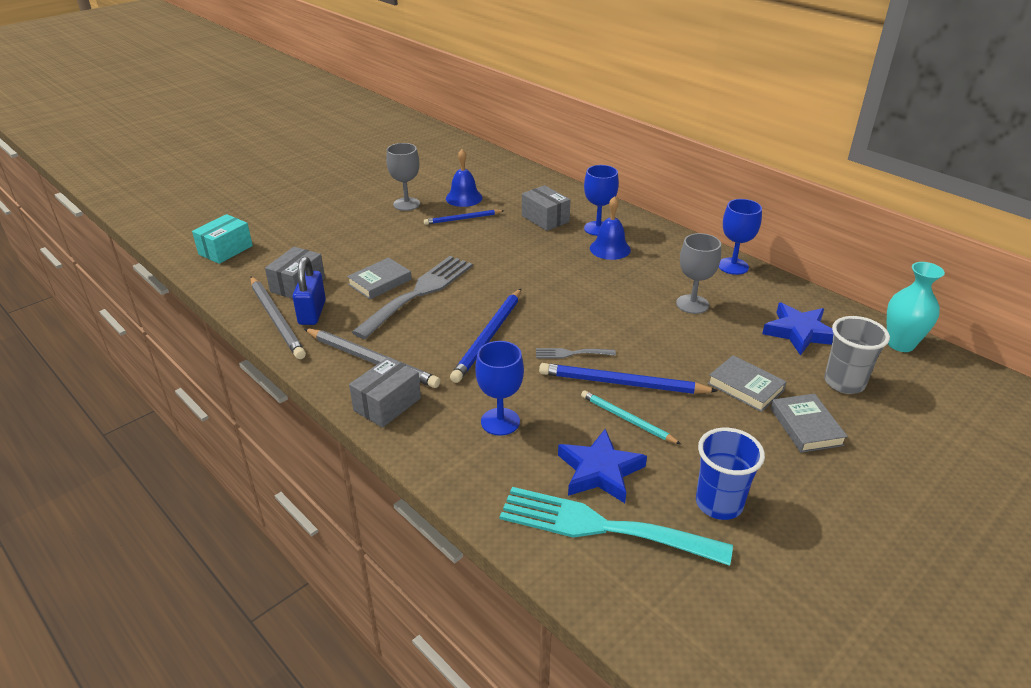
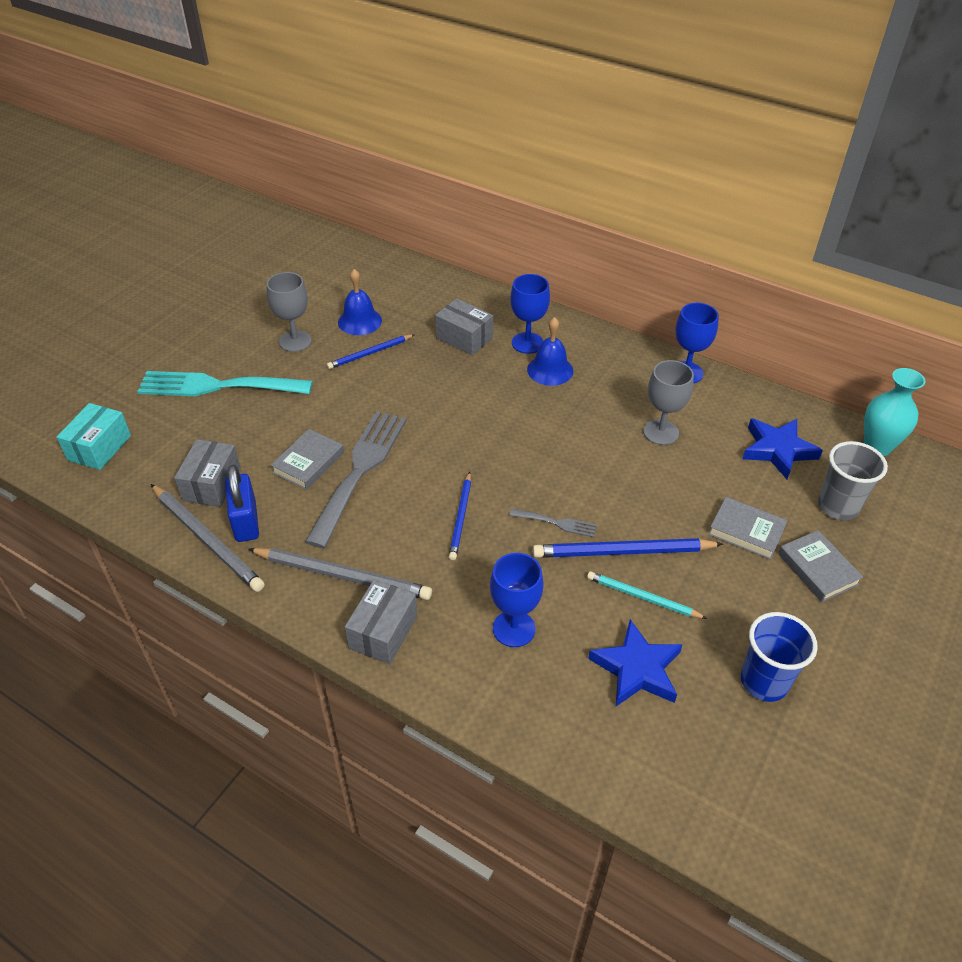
camera: 15 degrees left, 10 degrees up
blue pencil [450,289,521,383] -> blue pencil [449,472,471,560], size x0.62
turquoise fork [500,487,733,566] -> turquoise fork moved to [137,371,313,396]
grey fork [536,348,616,358] -> grey fork turned 150 degrees counterclockwise [509,509,597,537]

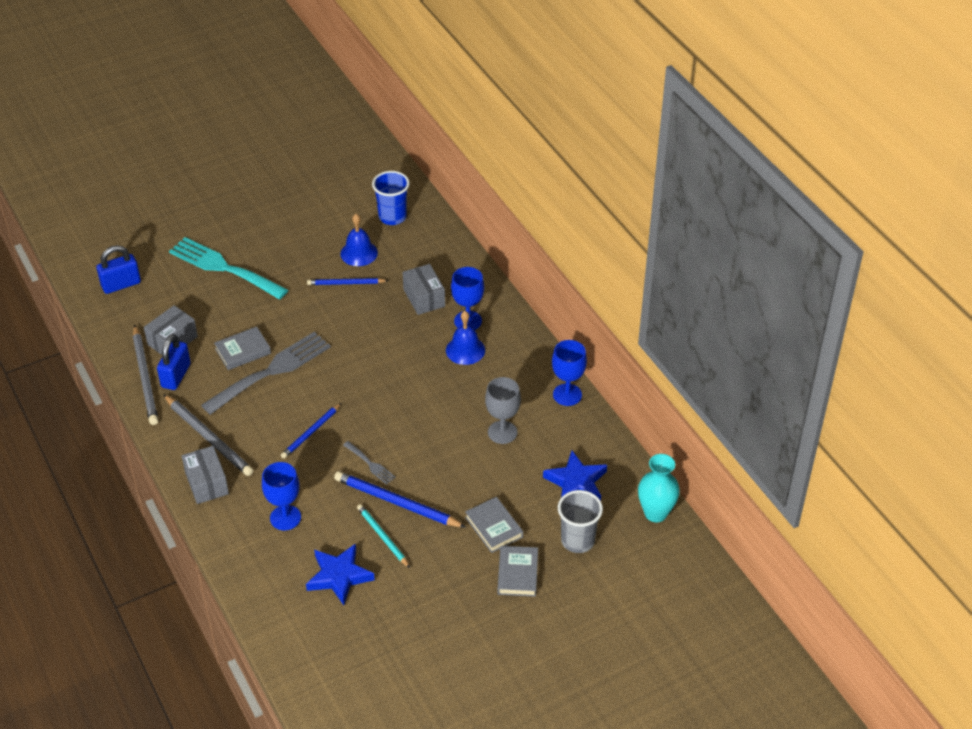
camera: 30 degrees right, 0 degrees up
turquoise box [57,403,131,470] -> blue padlock [96,245,141,294]
grey goblet [267,272,312,352] -> none
grey box [345,579,417,664] -> grey box turned 75 degrees counterclockwise [182,446,229,504]
blue cup [741,612,818,702] -> blue cup moved to [372,171,410,225]

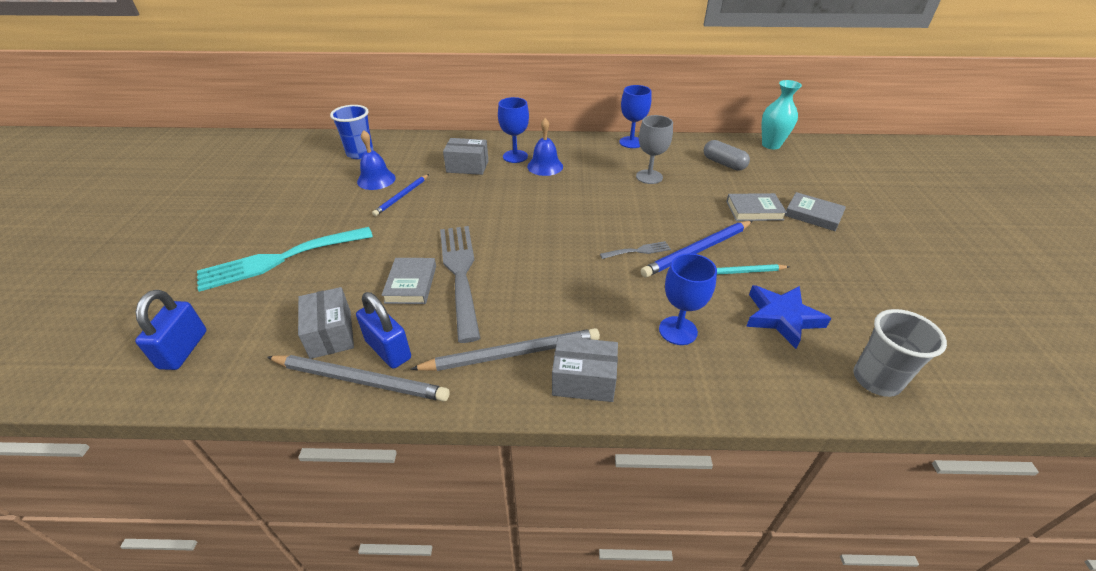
camera: 60 degrees left, 5 degrees down
blue pencil [281,403,341,459] -> none
blue star [543,451,607,501] -> grey capsule [704,140,750,171]
grey cup [558,490,603,553] -> grey cup moved to [853,309,947,397]

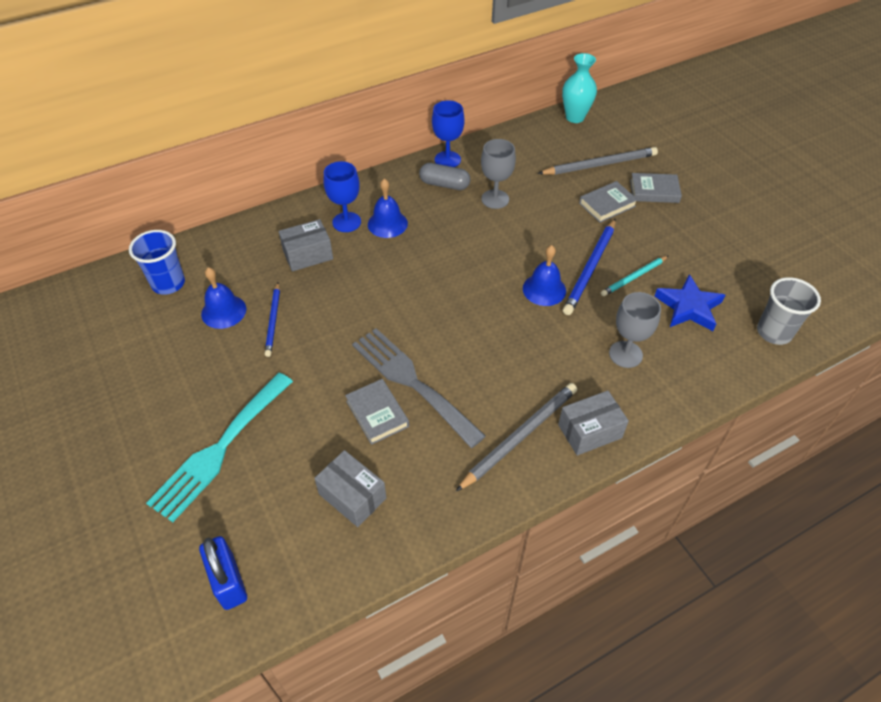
camera: 30 degrees left, 10 degrees up
grey pencil [267,355,450,402] -> grey pencil moved to [538,147,658,175]
blue padlock [356,292,411,369] -> none
grey fork [600,241,671,259] -> blue bell [523,245,566,306]
blue goblet [659,253,717,345] -> grey goblet [609,292,661,368]
grey capsule [704,140,750,171] -> grey capsule moved to [419,163,470,190]

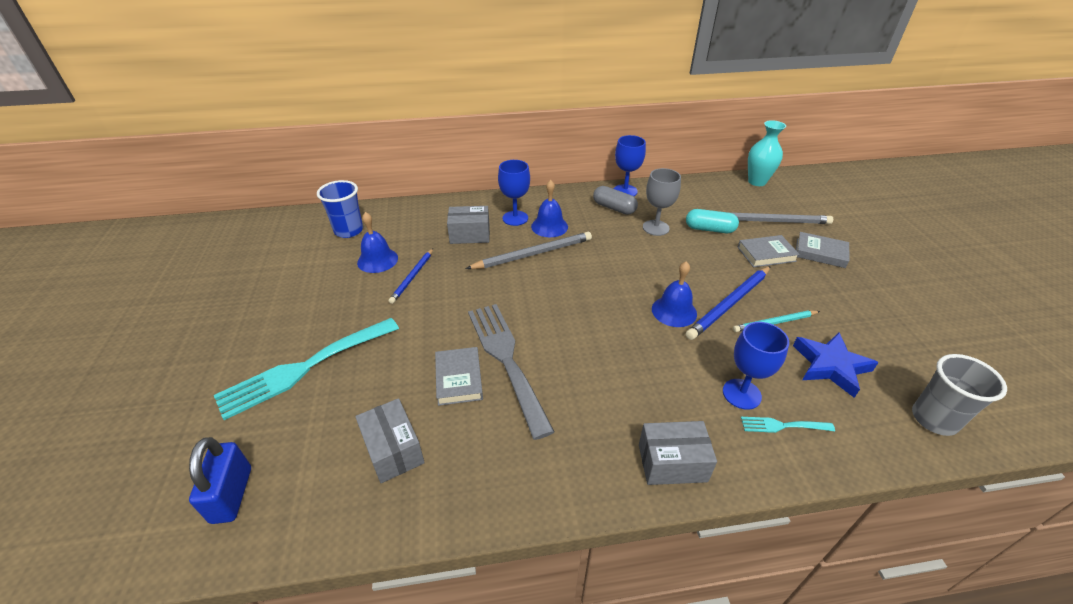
camera: 20 degrees right, 10 degrees down
grey pencil [456,383,577,491] -> grey pencil moved to [466,232,592,269]
grey goblet [609,292,661,368] -> blue goblet [723,322,789,410]
none -> turquoise capsule [686,209,739,233]
none -> turquoise fork [741,417,835,433]

